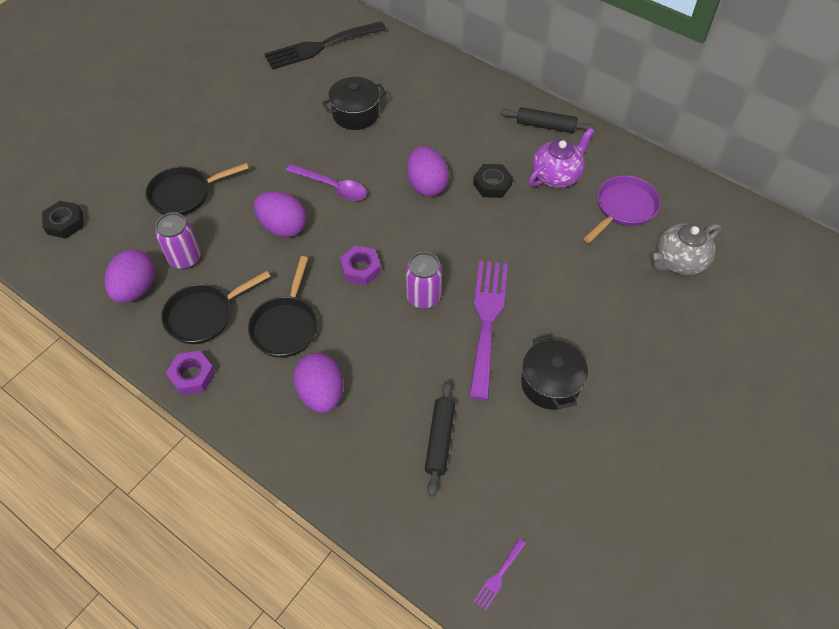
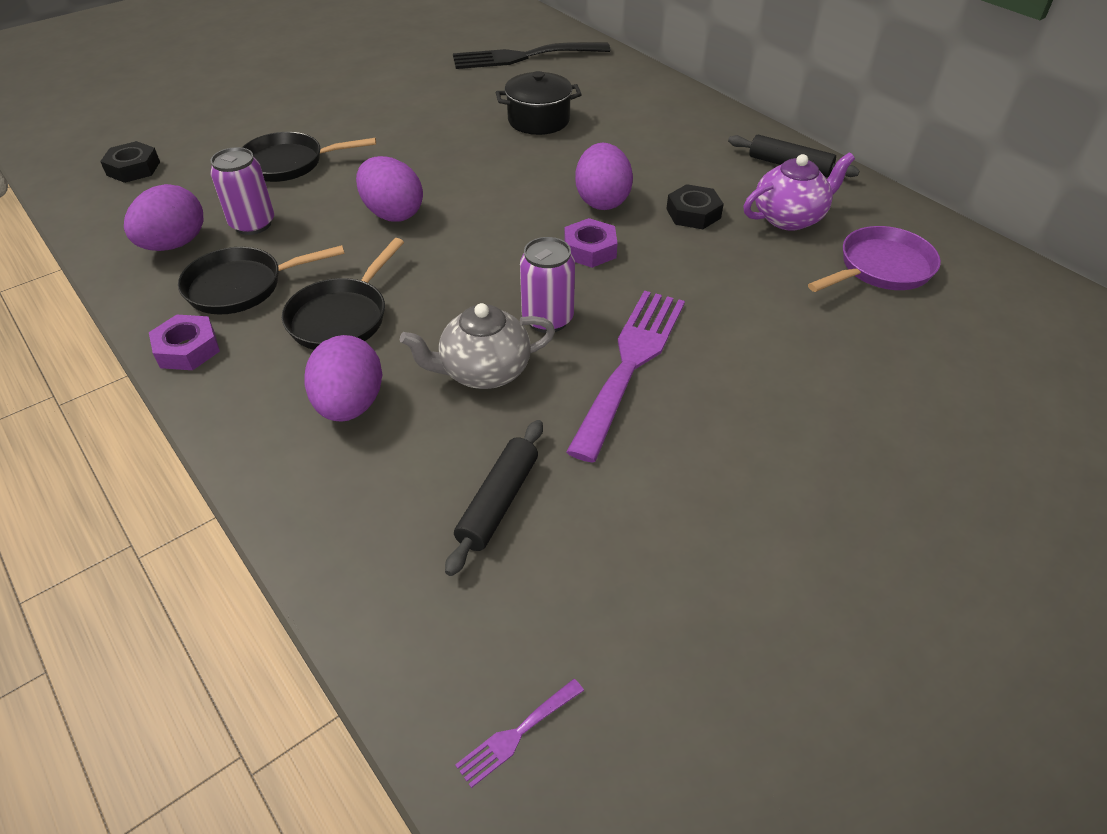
camera: 15 degrees right, 10 degrees down
purple spoon [286,164,367,201] -> none
purple nut [340,246,381,285] -> purple nut moved to [564,218,618,268]
black pot [521,335,588,410] -> none
grey teapot [652,223,721,275] -> grey teapot moved to [400,303,555,389]

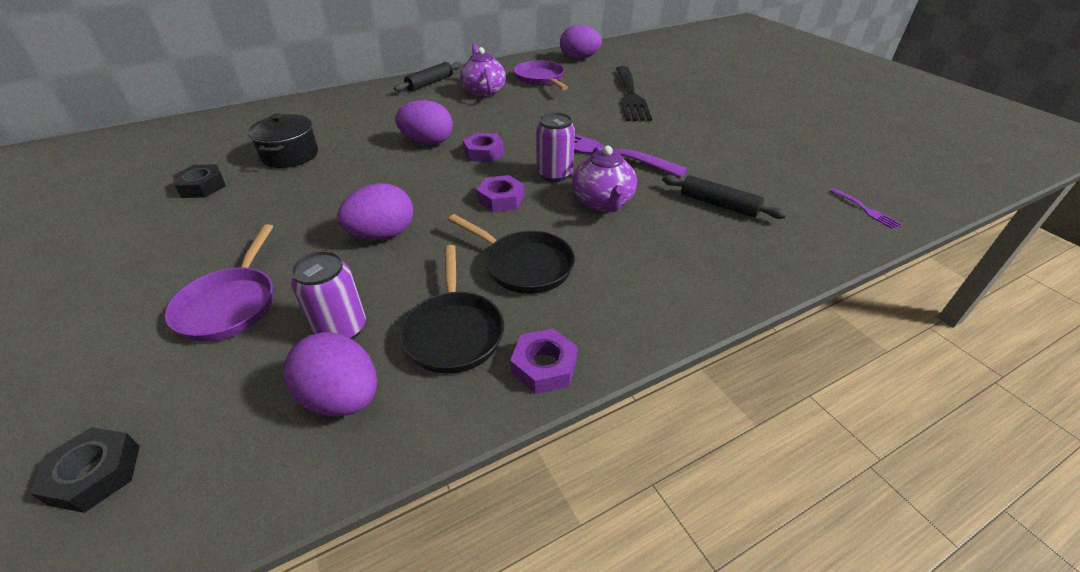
camera: 80 degrees left, 5 degrees down
black pan [242,132,376,182] -> purple pan [165,224,273,342]
purple egg [304,335,383,422] -> purple egg moved to [560,25,602,60]
grey teapot [400,303,555,389] -> purple teapot [572,146,637,212]
black fork [453,42,610,69] -> black fork moved to [616,66,652,121]
black nut [666,184,724,229] -> black nut moved to [172,164,226,198]
none -> purple nut [477,175,524,212]

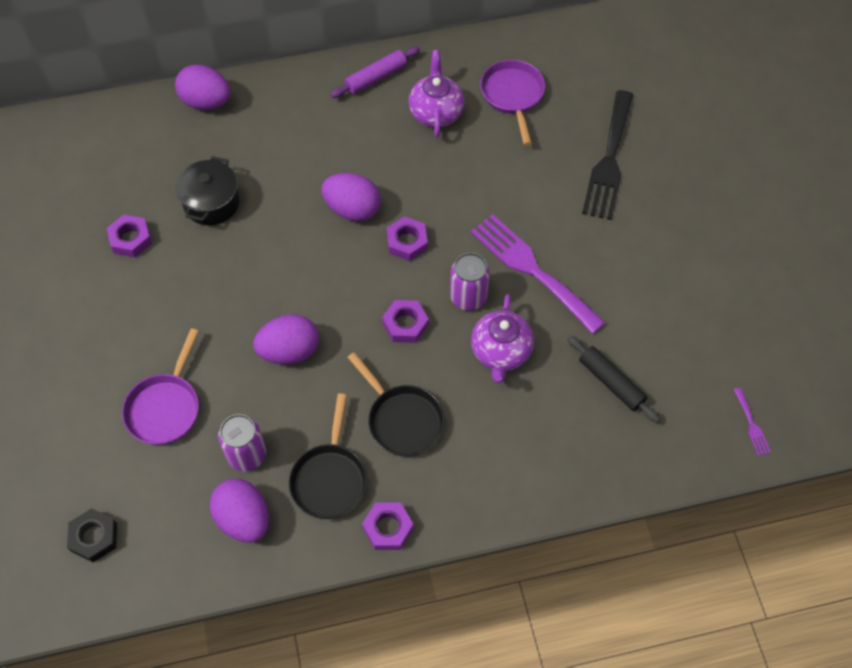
camera: 15 degrees right, 20 degrees up
black nut [172,164,226,198] -> purple nut [107,214,152,257]
black rolling pin [394,62,461,91] -> purple rolling pin [331,47,420,98]
purple egg [560,25,602,60] -> purple egg moved to [175,65,231,110]

